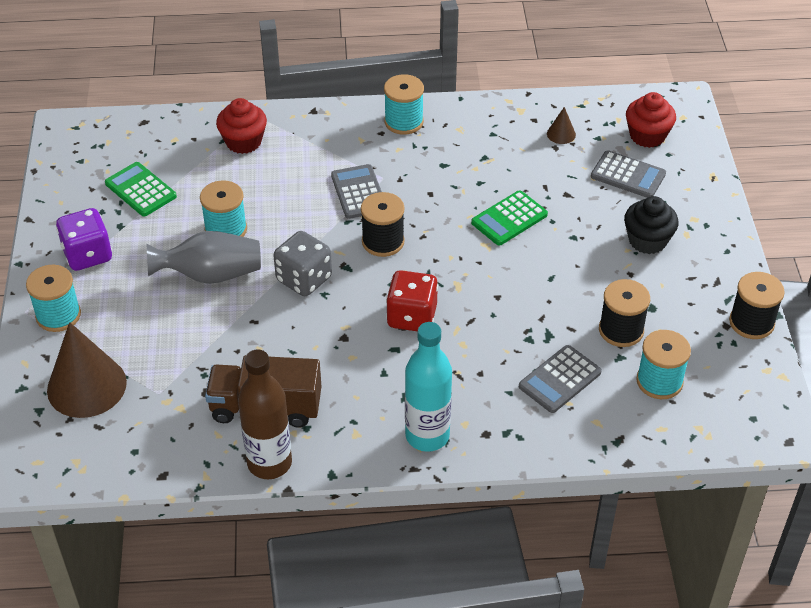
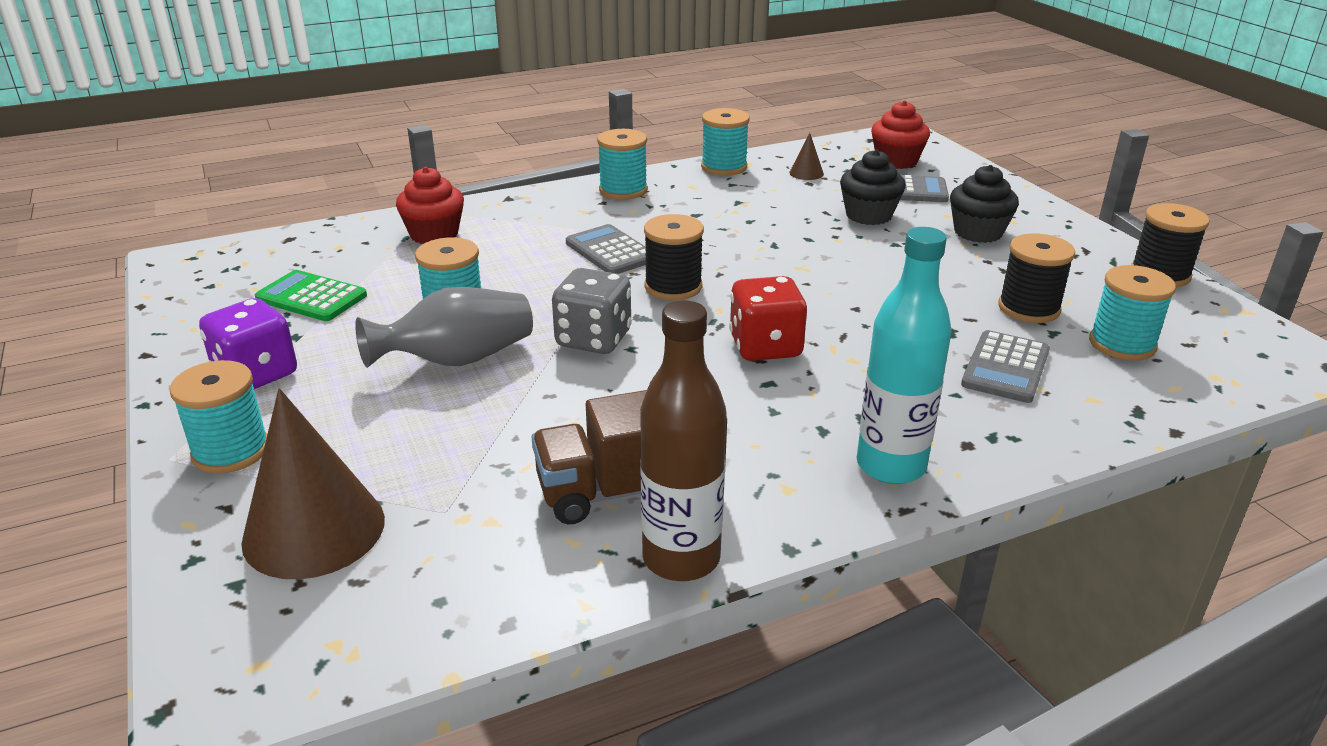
camera: 20 degrees left, 15 degrees down
green calculator [471,190,548,246] -> none
none -> turquoise spool [701,108,750,176]
none -> black cupcake [840,149,906,225]

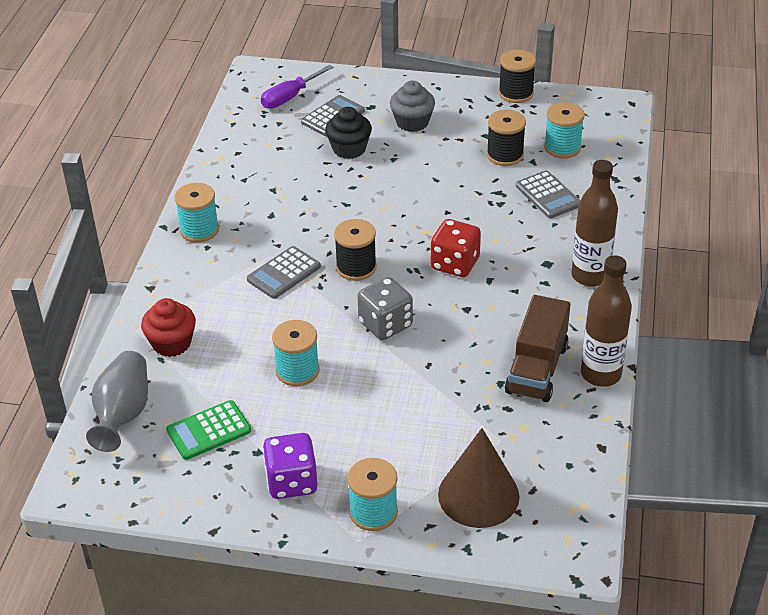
camera: 55 degrees left, 10 degrees up
grey vase [355,287,533,368] -> grey vase moved to [86,351,148,452]
grey calculator [566,224,646,274] -> grey calculator turned 45 degrees counterclockwise [247,246,321,299]
turquoise spool [701,108,750,176] -> none
brown cone [789,133,824,180] -> none
turquoise bottle [857,227,952,484] -> brown bottle [571,160,618,287]
red cupcake [871,101,930,169] -> purple screwdriver [261,65,333,109]
black cupcake [950,165,1019,243] -> grey cupcake [390,81,435,132]

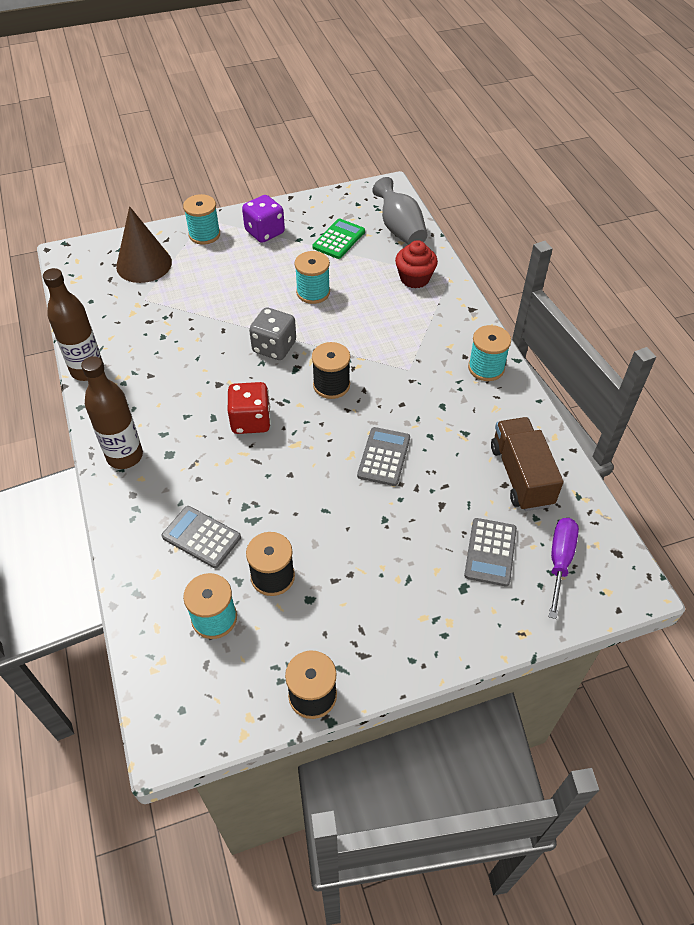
camera: 150 degrees right, 10 degrees up
grey calculator [247,246,321,299] -> grey calculator moved to [357,427,410,486]
black cupcake [325,107,372,159] -> none
grey cupcake [390,81,435,132] -> none
brown truck [505,295,571,402] -> brown truck moved to [491,417,564,511]

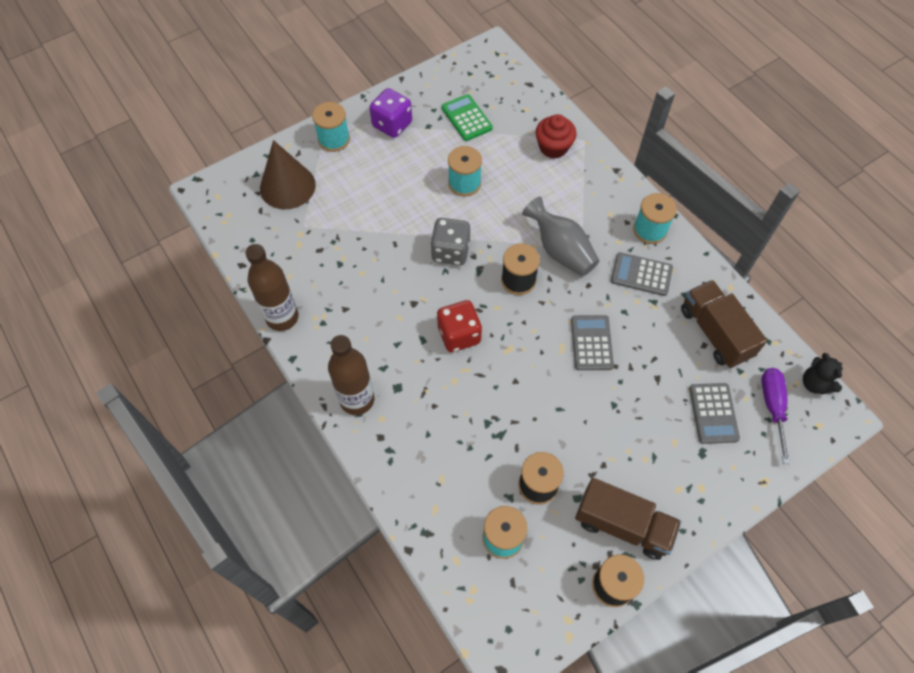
camera: 15 degrees left, 10 degrees up
grey calculator [162,506,241,568] -> grey calculator moved to [611,252,673,296]
green calculator [312,219,365,259] -> green calculator turned 45 degrees counterclockwise [442,94,493,141]
grey vase [372,177,427,245] -> grey vase moved to [522,196,600,276]
none -> brown truck [575,478,681,560]
none -> black teddy bear [803,353,843,394]

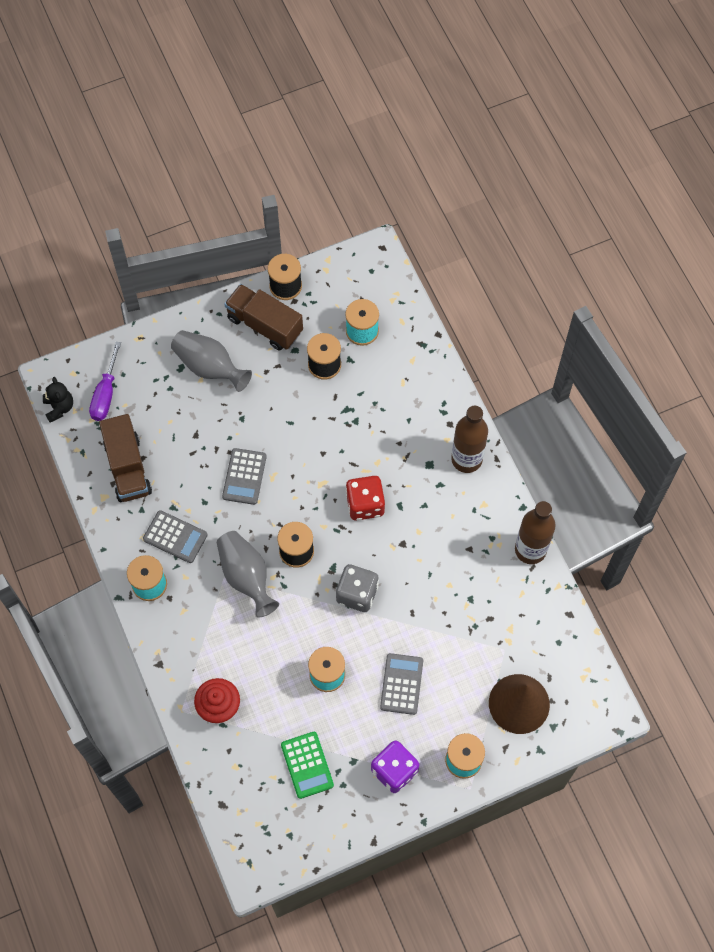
camera: 170 degrees left, 5 degrees up
grey calculator [689,383,740,444] -> grey calculator moved to [380,653,423,715]
none -> grey vase [171,330,252,392]

